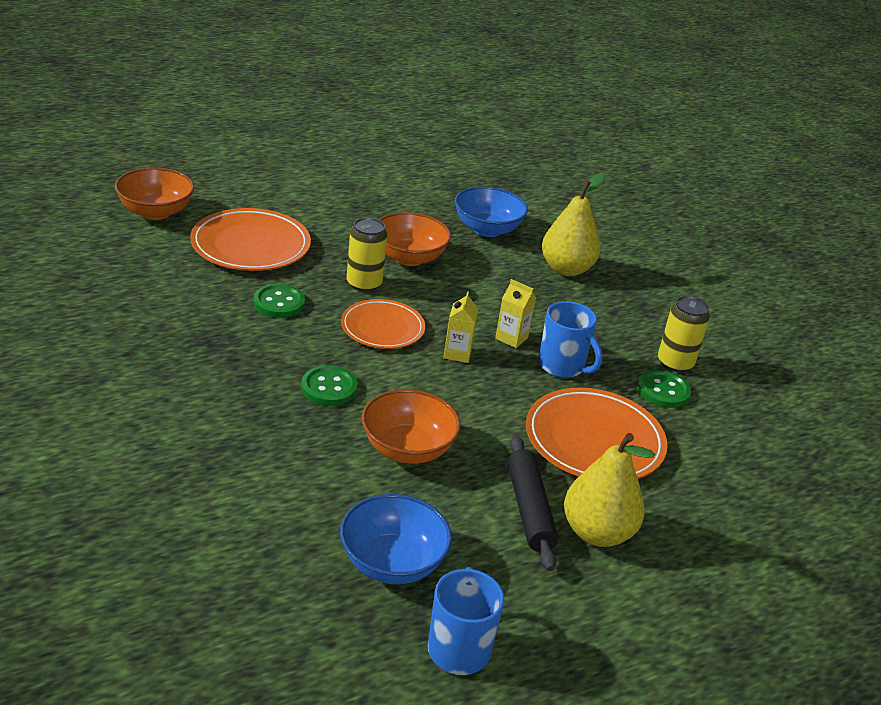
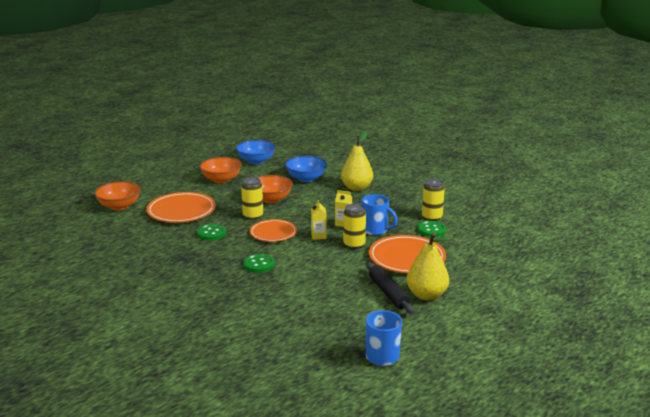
camera: 10 degrees left, 10 degrees down
blue bowl [340,494,452,584] -> blue bowl moved to [236,140,275,164]
orange bowl [362,389,461,464] -> orange bowl moved to [200,157,242,183]
none -> yellow can [343,204,366,249]

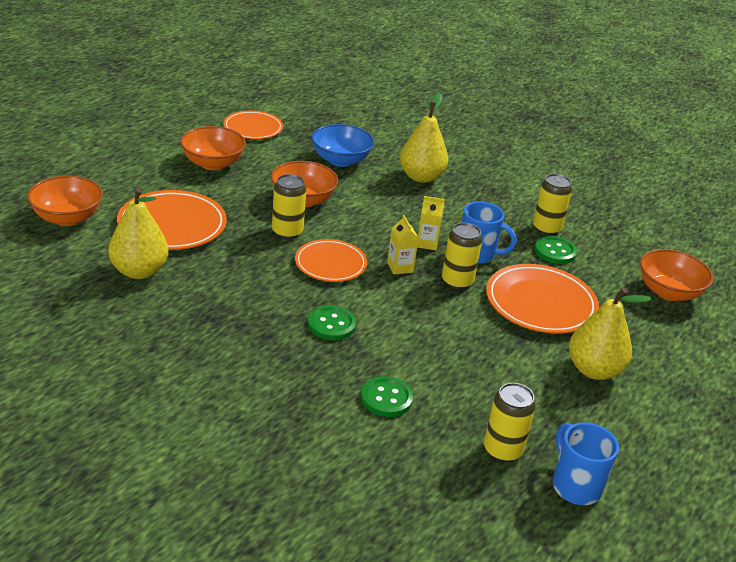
camera: 15 degrees left, 10 degrees up
green button [197,224,226,240] -> green button moved to [361,376,413,417]
blue bowl [236,140,275,164] -> orange plate [223,110,283,139]
black rolling pin [366,262,414,314] -> none
none -> yellow pear [108,188,168,279]
none -> yellow can [484,383,536,462]
none -> orange bowl [640,249,713,301]

